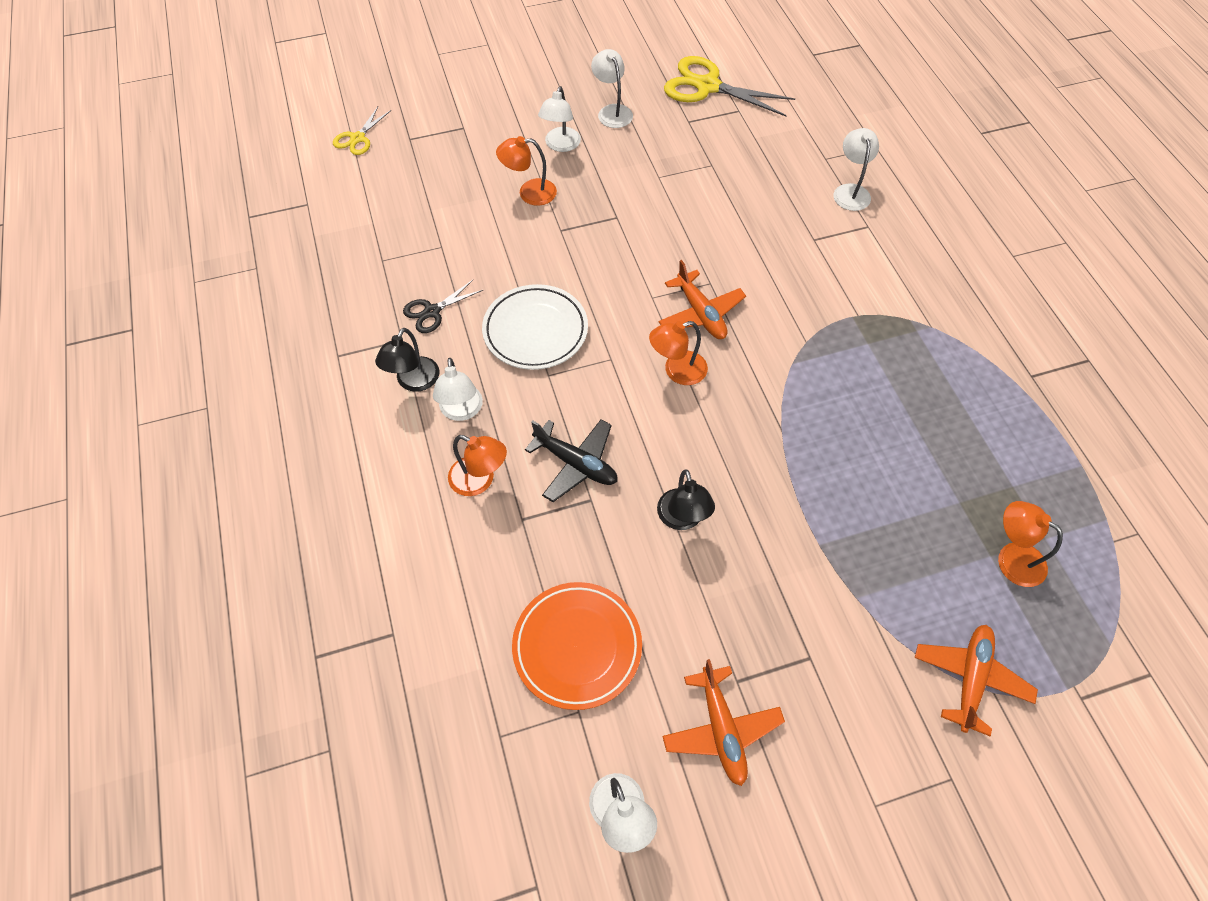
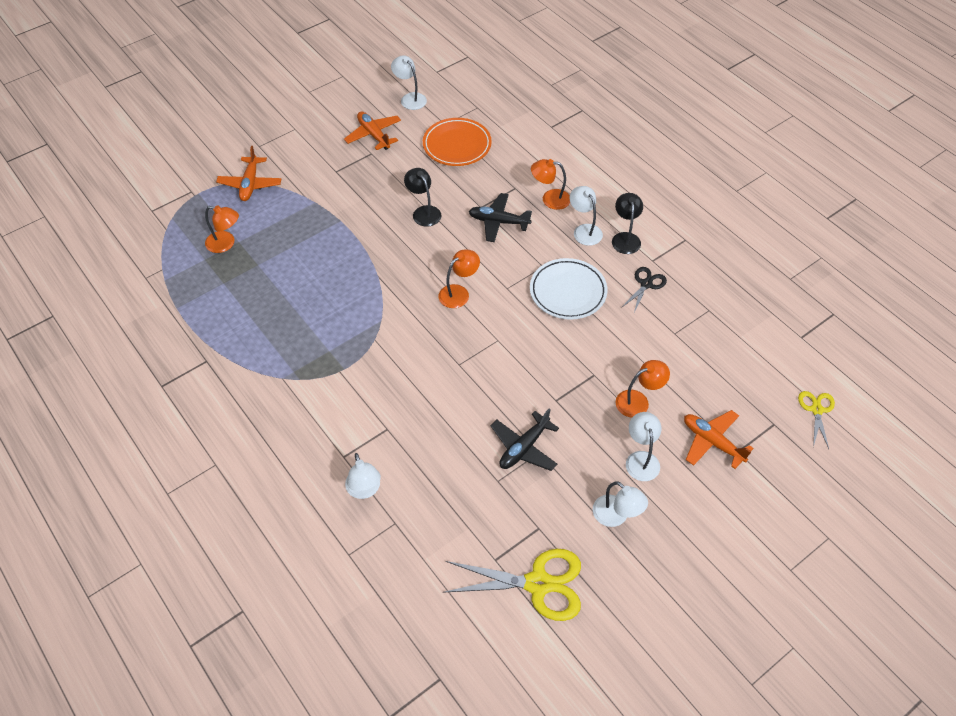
camera: 160 degrees right, 5 degrees down
orange plane [658,260,746,339] -> orange plane moved to [684,410,753,469]
none -> black plane [491,408,559,471]

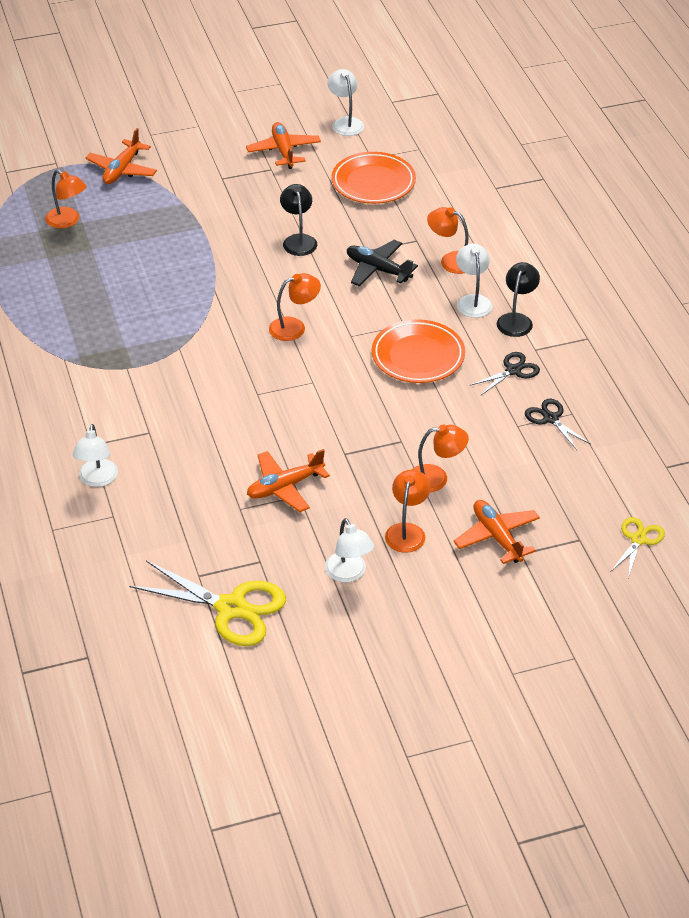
camera: 20 degrees right, 10 degrees down
black plane [491,408,559,471] -> orange plane [247,449,330,512]
white plate [530,258,608,320] -> orange plate [372,319,465,383]
white lamp [626,412,661,481] -> orange lamp [385,470,430,553]
none -> black scissors [525,399,590,451]

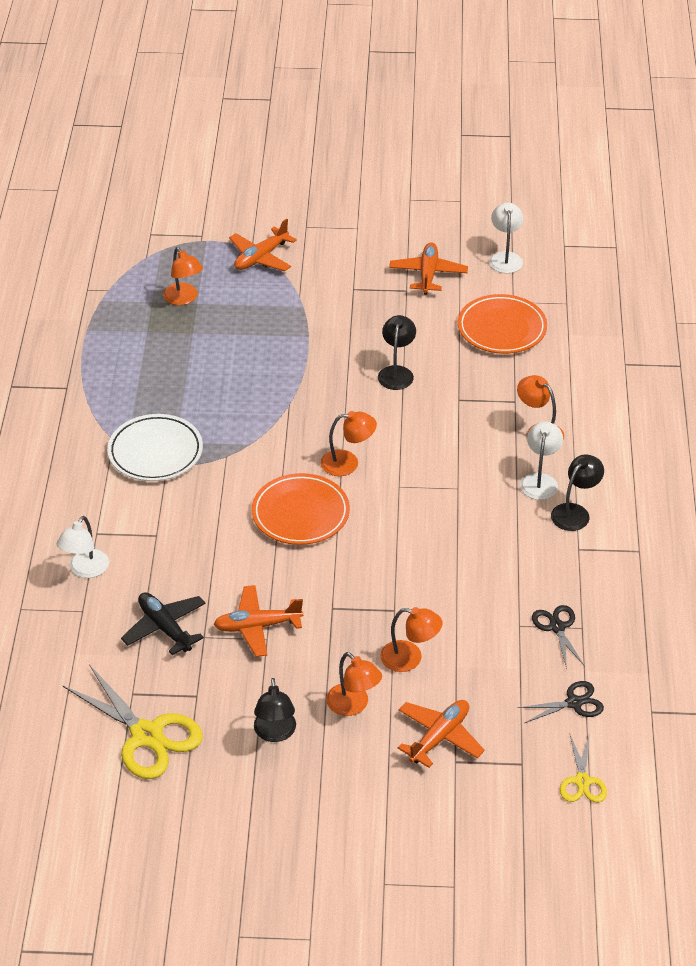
camera: 20 degrees right, 0 degrees up
white lamp [325,518,374,582] -> black lamp [254,678,296,742]
black plane [347,240,418,287] -> black plane moved to [121,592,206,655]
orange plate [372,319,465,383] -> orange plate moved to [252,473,350,545]
orange lamp [385,470,430,553] -> orange lamp turned 105 degrees clockwise [326,652,382,716]
orange plane [454,500,540,564] -> orange plane turned 45 degrees clockwise [397,700,485,768]
black scissors [470,352,540,395] -> black scissors moved to [518,681,604,723]
yellow scissors [611,517,665,578] -> yellow scissors turned 135 degrees clockwise [560,735,607,802]
none -> white plate [107,414,203,481]

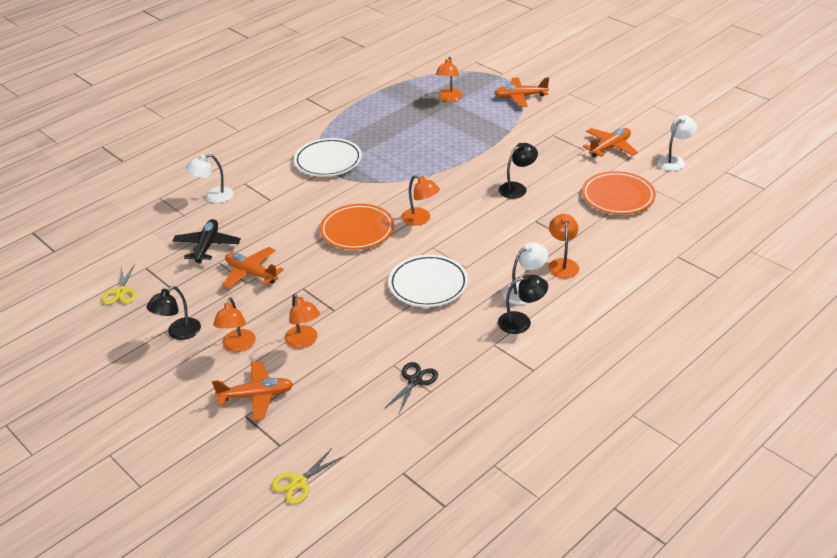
camera: 45 degrees right, 5 degrees down
yellow scissors [62,664,203,779] -> yellow scissors [102,264,136,305], size x0.54
black scissors [518,681,604,723] -> none
none -> white plate [388,254,468,307]

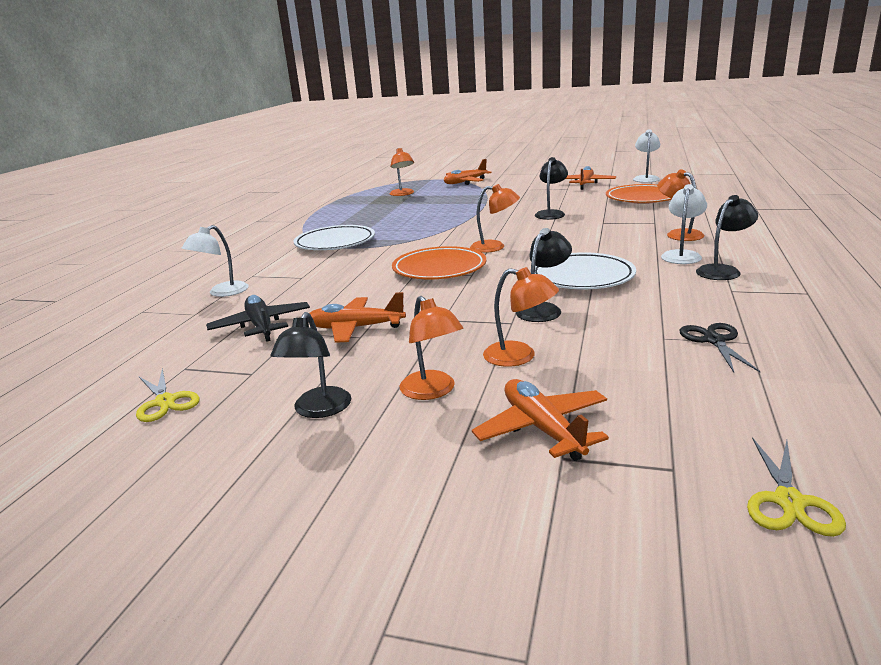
camera: 30 degrees left, 15 degrees down
orange plane [212,361,293,421] -> orange plane turned 75 degrees counterclockwise [472,379,609,461]
none -> black lamp [516,228,572,322]

